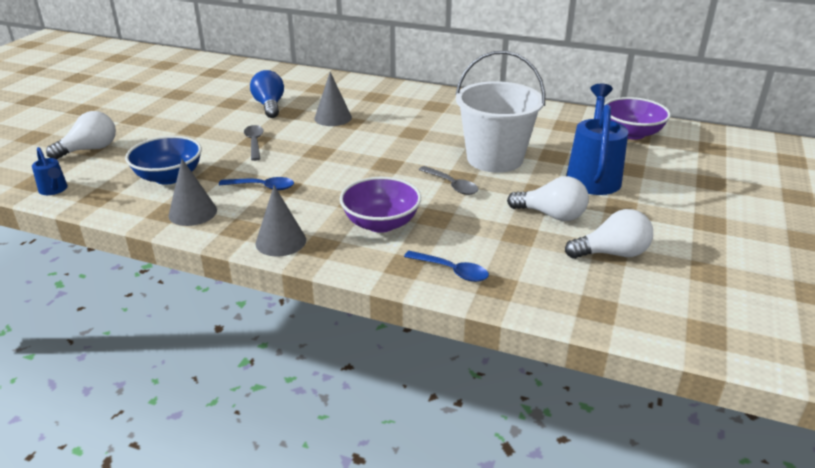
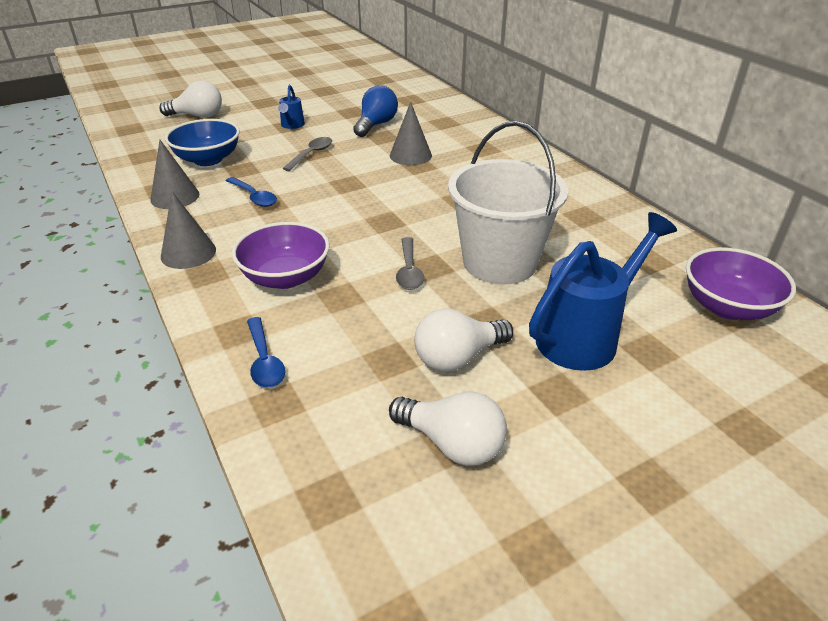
camera: 40 degrees right, 5 degrees up
blue watering can [32,147,68,195] -> blue watering can moved to [278,85,305,129]
white light bulb [507,176,589,221] -> white light bulb turned 90 degrees clockwise [414,308,513,372]

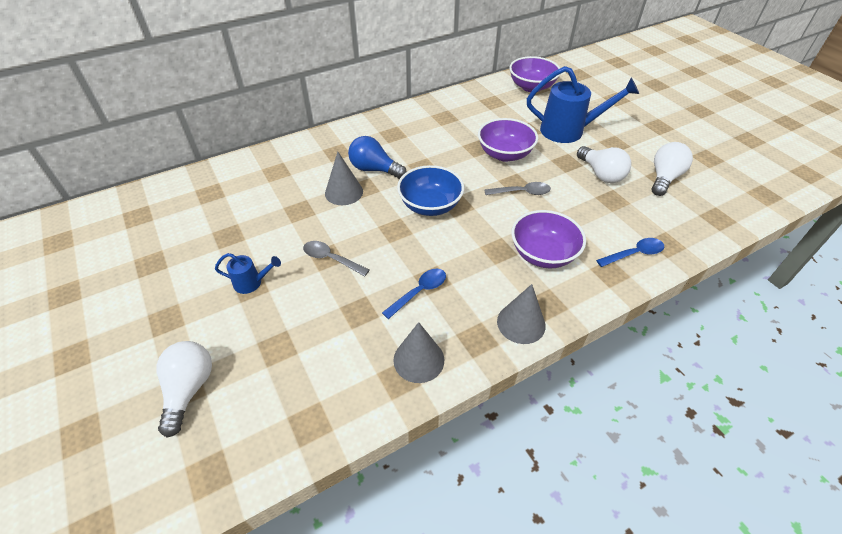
camera: 90 degrees left, 10 degrees up
blue bowl [165,119,240,166] -> blue bowl moved to [397,165,464,216]
blue light bulb [353,85,398,137] -> blue light bulb moved to [348,136,407,179]
white bucket [448,121,568,285] -> purple bowl [478,118,538,162]
blue watering can [529,212,677,371] -> blue watering can turned 135 degrees clockwise [527,66,639,143]

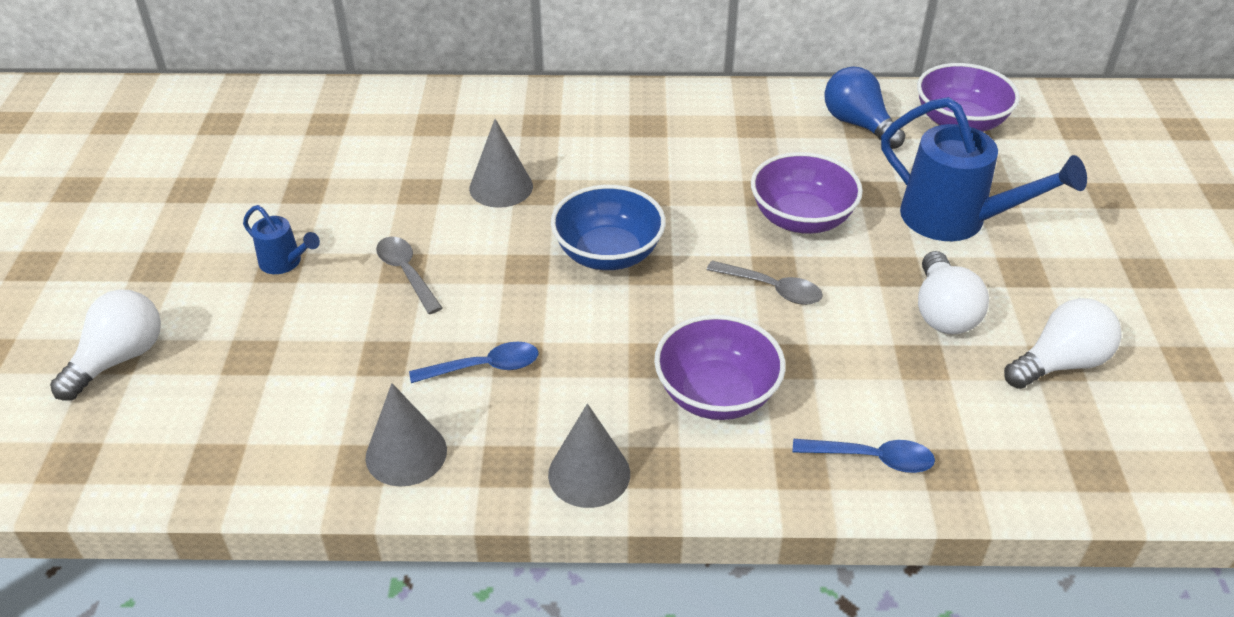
camera: 30 degrees right, 5 degrees down
blue light bulb [348,136,407,179] -> blue light bulb moved to [824,67,905,149]

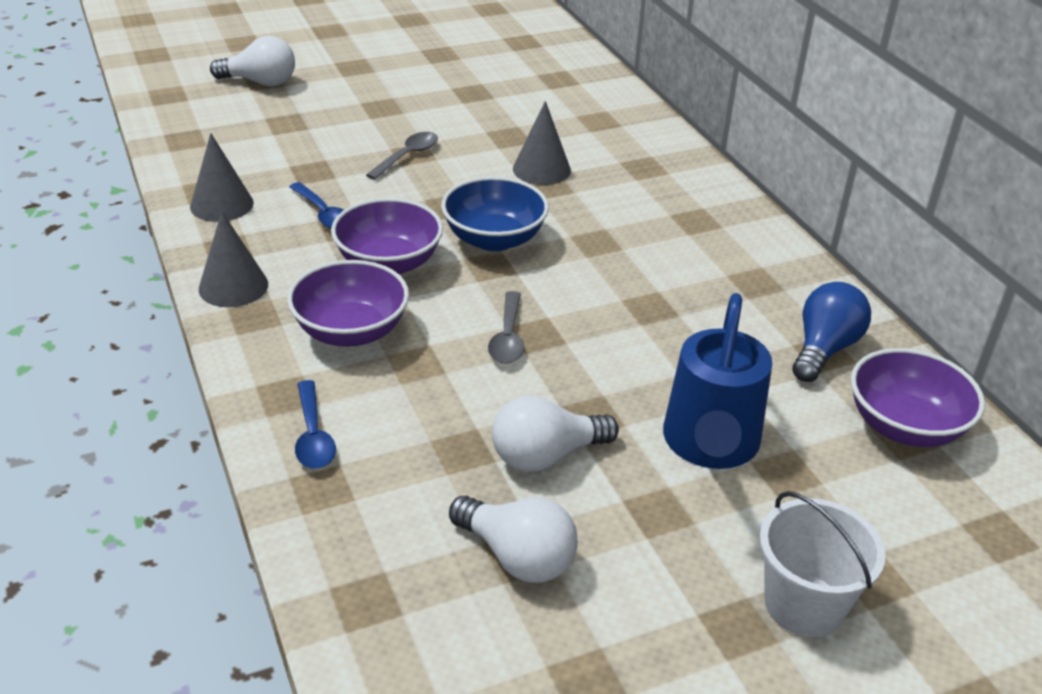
camera: 65 degrees right, 5 degrees down
blue watering can [243,205,320,274] -> none
purple bowl [751,152,863,234] -> purple bowl moved to [331,198,443,274]
none -> white bucket [760,491,885,637]

